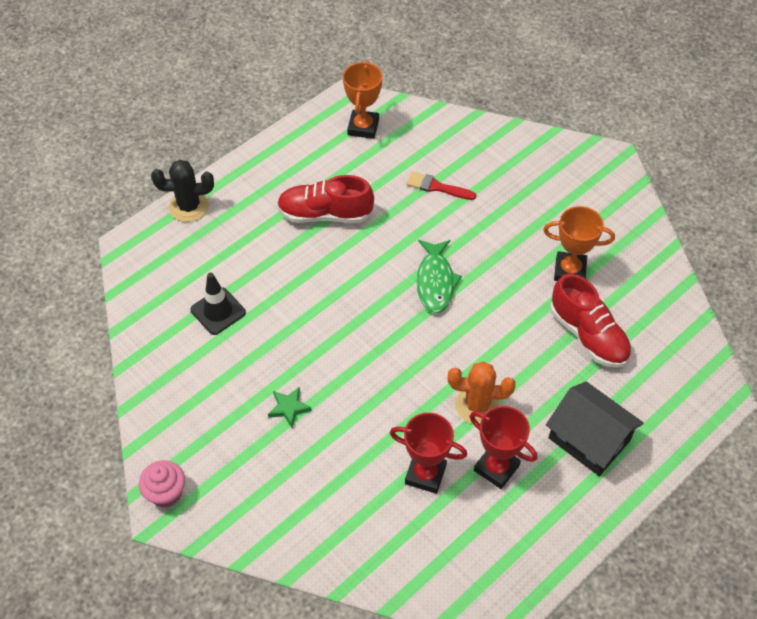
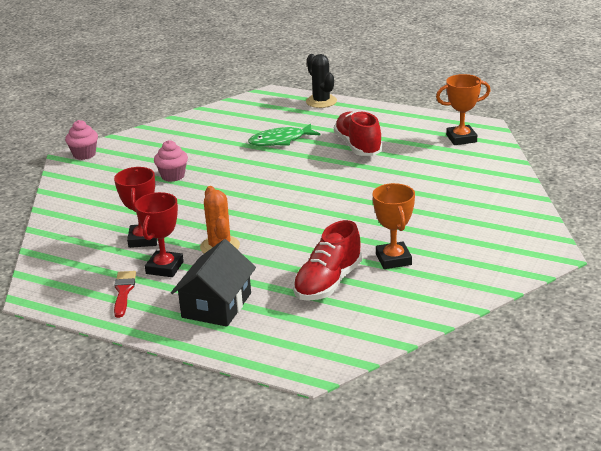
camera: 70 degrees right, 25 degrees down
black traffic cone [190,273,246,335] -> none
green star [268,387,312,427] -> pink cupcake [154,140,188,182]
red brush [406,171,476,200] -> red brush moved to [114,271,136,318]
green fish [417,240,462,313] -> green fish moved to [248,123,320,146]

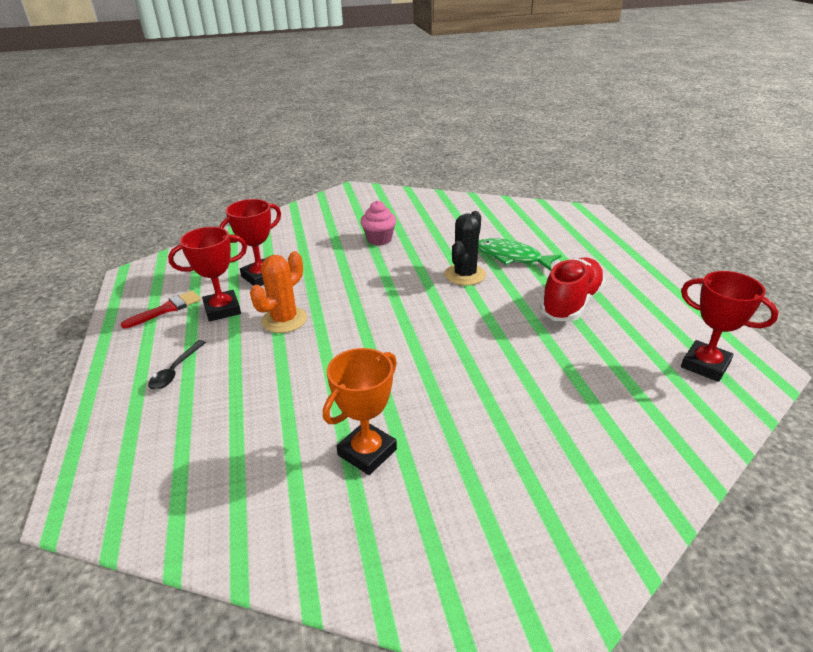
camera: 50 degrees right, 5 degrees up
pink cupcake [65,120,98,160] -> none
black house [171,239,256,327] -> black spoon [148,340,206,389]
red shoe [293,220,362,301] -> none
black cactus [306,54,337,108] -> black cactus moved to [445,211,486,285]
orange trophy [436,74,491,145] -> red trophy [681,271,779,382]

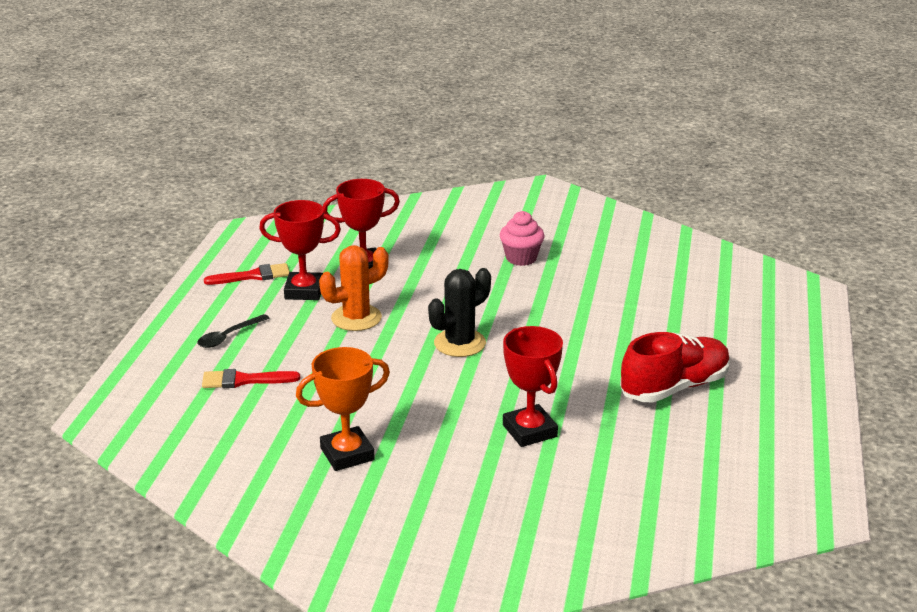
camera: 25 degrees right, 5 degrees down
black cactus [445,211,486,285] -> black cactus moved to [428,268,491,357]
green fish [478,238,562,271] -> none
red trophy [681,271,779,382] -> red trophy moved to [503,326,563,447]
none -> red brush [202,369,300,388]

